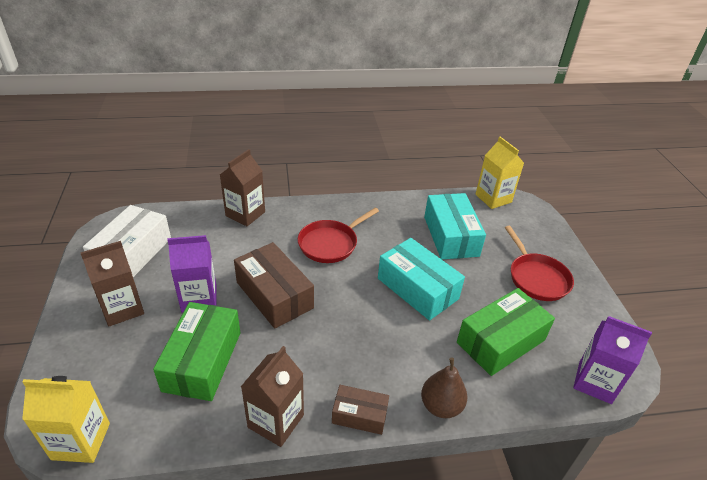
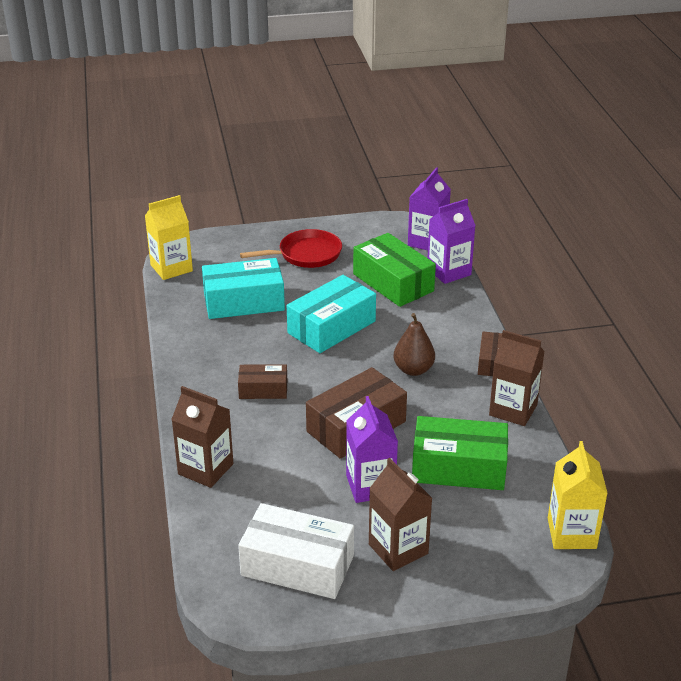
camera: 90 degrees left, 5 degrees down
red pan [298,208,379,263] -> brown box [238,364,287,399]
brown pear [421,358,467,418] -> brown pear moved to [393,313,435,376]
none -> purple carton [428,199,476,284]

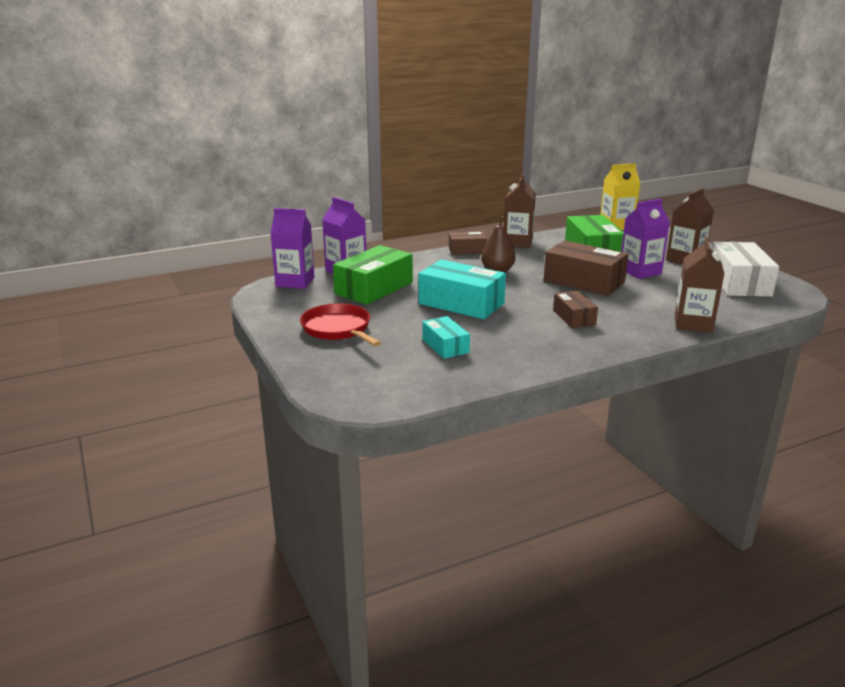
camera: 105 degrees left, 10 degrees down
yellow carton [145,195,193,280] -> none
turquoise box [202,258,285,319] -> turquoise box [422,316,470,359], size x0.57

